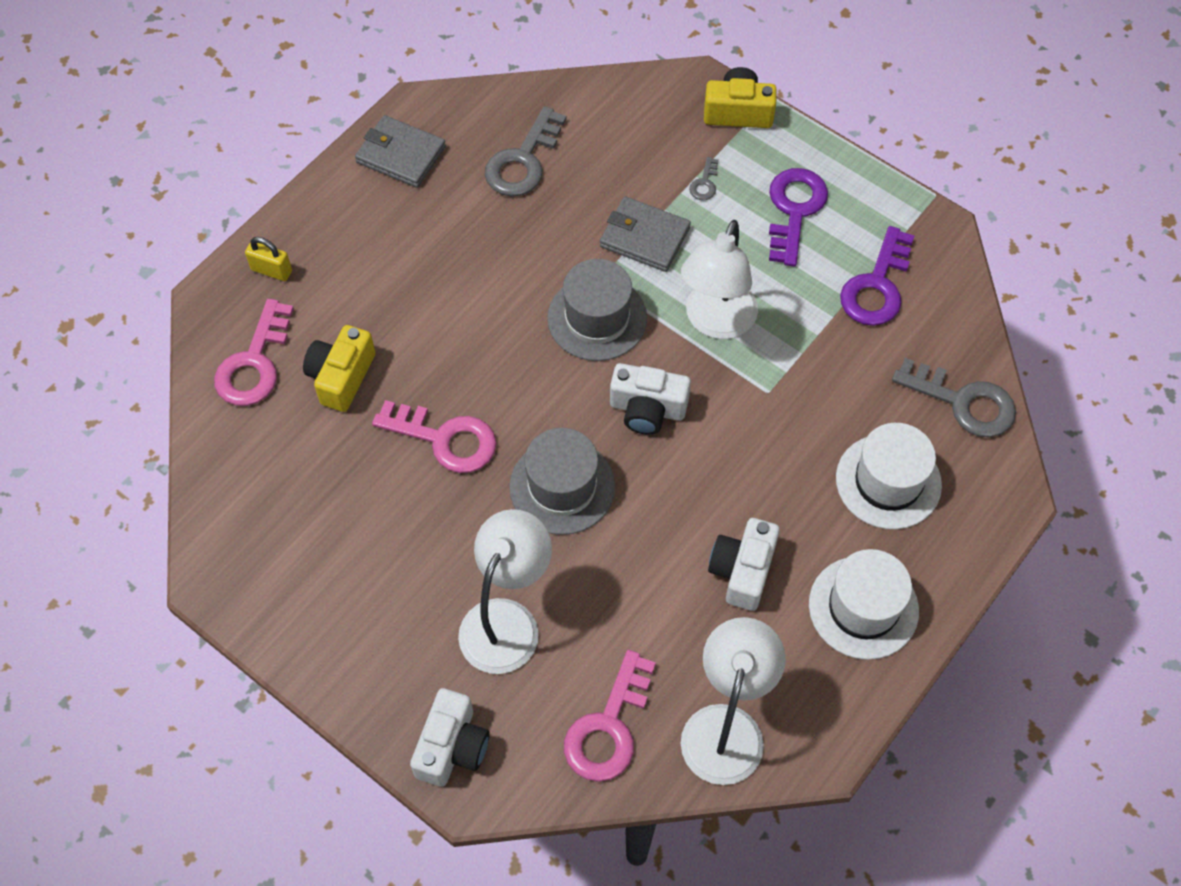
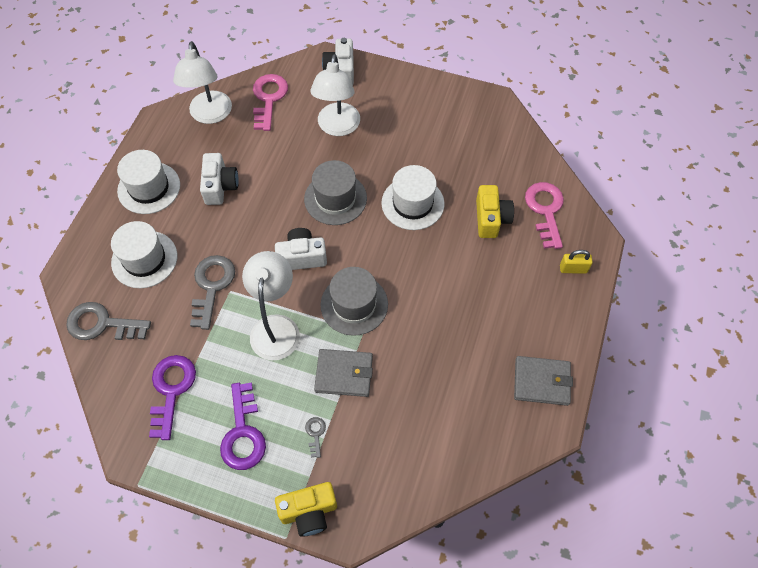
camera: 160 degrees right, 0 degrees up
pink key [372,400,496,473] -> white hat [381,165,445,230]
grey key [484,106,566,196] -> grey key moved to [190,255,235,330]

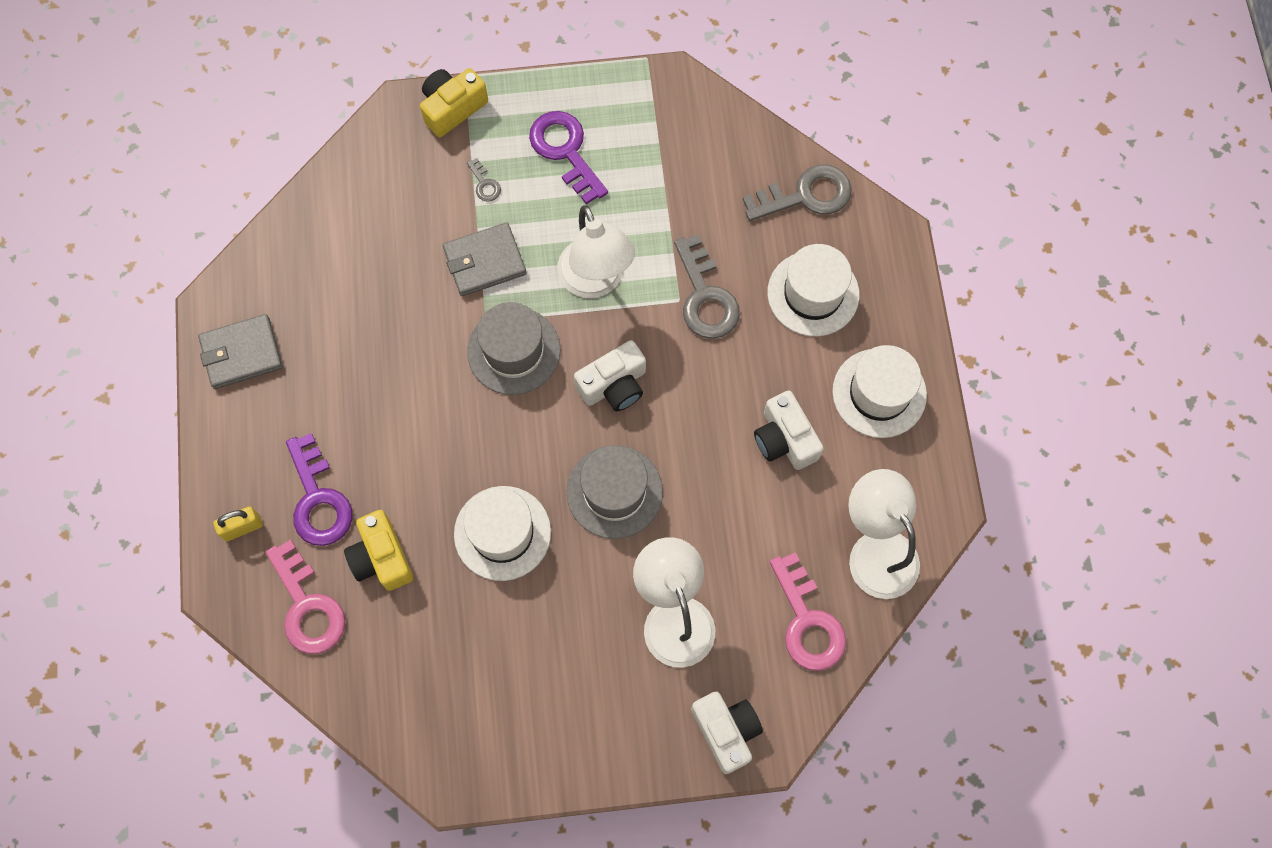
camera: 155 degrees right, 10 degrees up
purple key [149,355,196,440] -> purple key moved to [286,433,353,546]

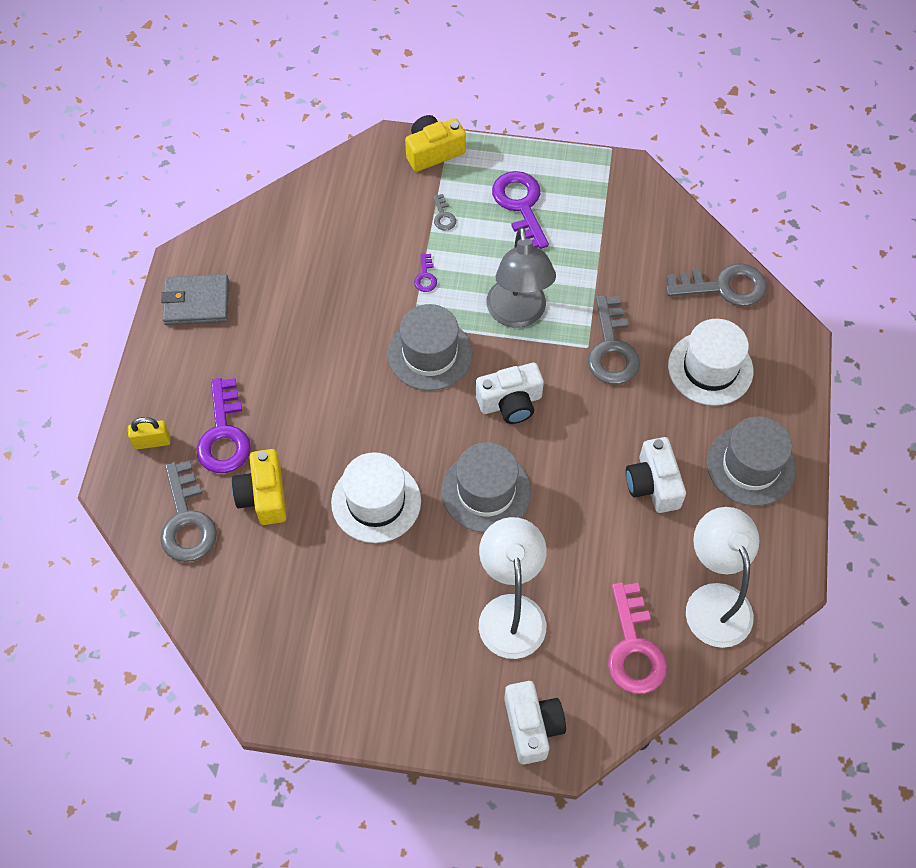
camera: 15 degrees right, 10 degrees down
pink key [266,540,345,654] -> grey key [160,460,217,562]
grey wallet [443,222,526,296] -> purple key [414,253,437,292]
white lamp [557,205,635,298] -> grey lamp [486,227,556,328]
white hat [832,345,927,438] -> grey hat [707,416,796,506]

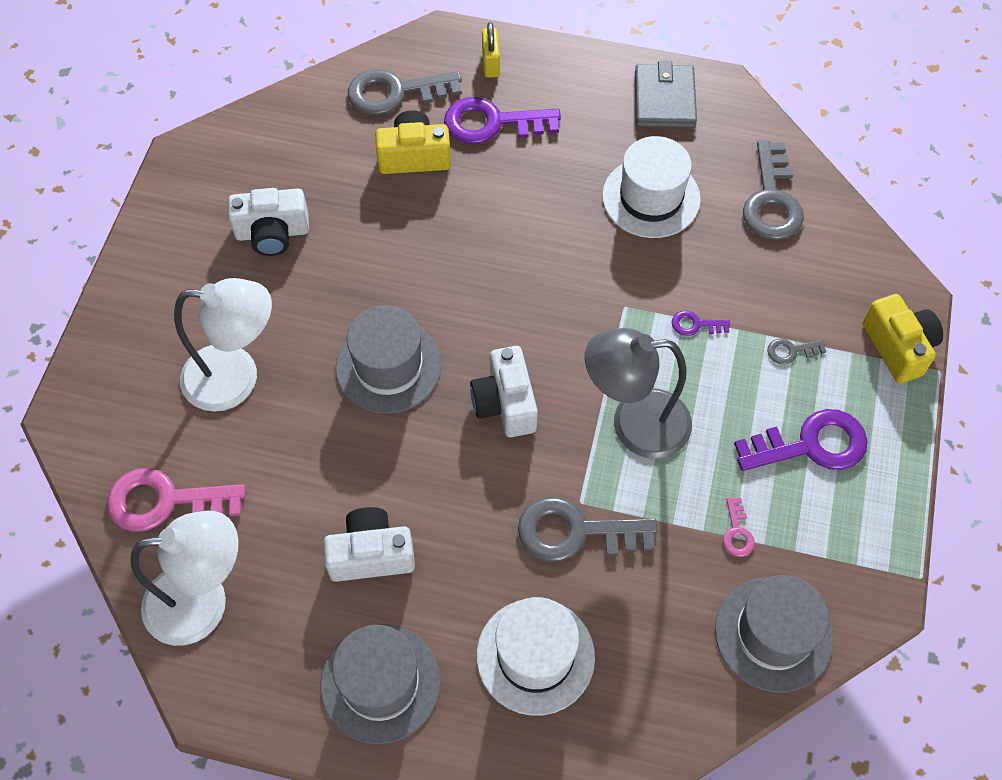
camera: 95 degrees right, 0 degrees up
white hat [331,452,421,543] -> white hat moved to [602,136,701,238]
grey hat [388,304,472,391] -> grey hat moved to [715,575,833,693]
white camera [504,681,566,764] -> white camera moved to [228,188,309,256]
grey key [666,263,767,306] -> grey key moved to [743,140,804,240]
none -> pink key [723,497,755,557]

